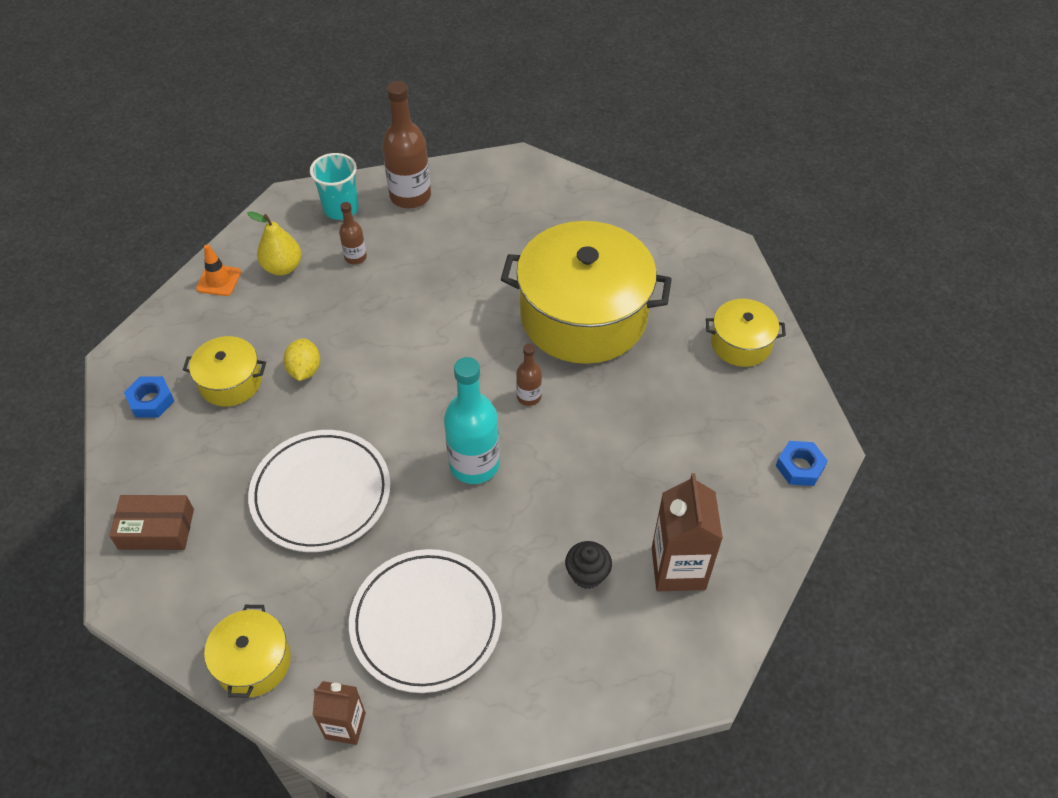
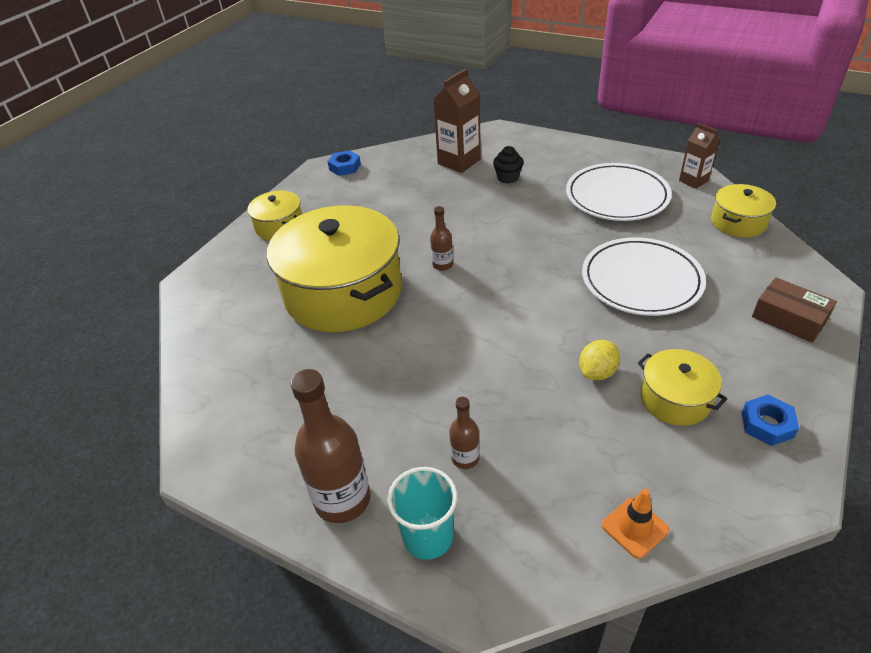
camera: 135 degrees left, 10 degrees down
yellow pear [247,212,302,275] -> none
turquoise bottle [444,357,500,484] -> none

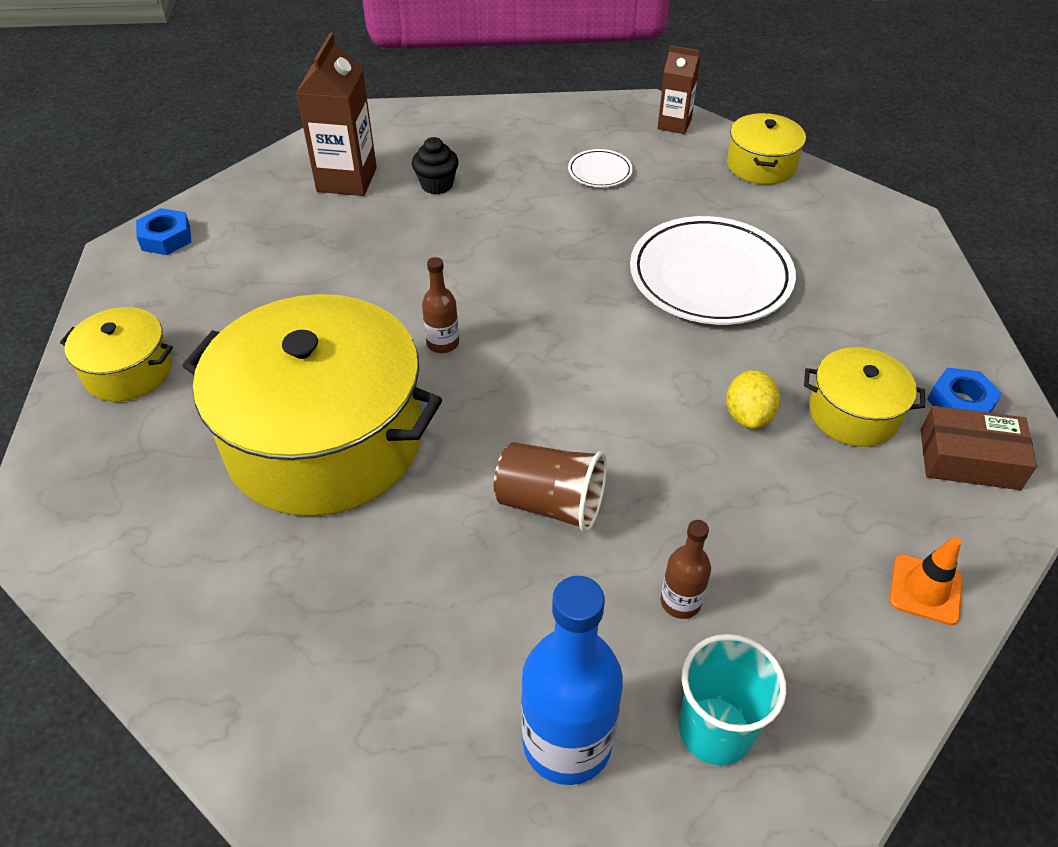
camera: 35 degrees left, 5 degrees up
brown bottle [291,369,370,523] -> blue bottle [521,576,623,785]
white plate [566,163,672,221] -> white plate [568,149,633,187], size x0.44
brown box [752,277,837,343] -> brown box moved to [921,406,1037,490]
none -> brown cup [494,442,607,533]

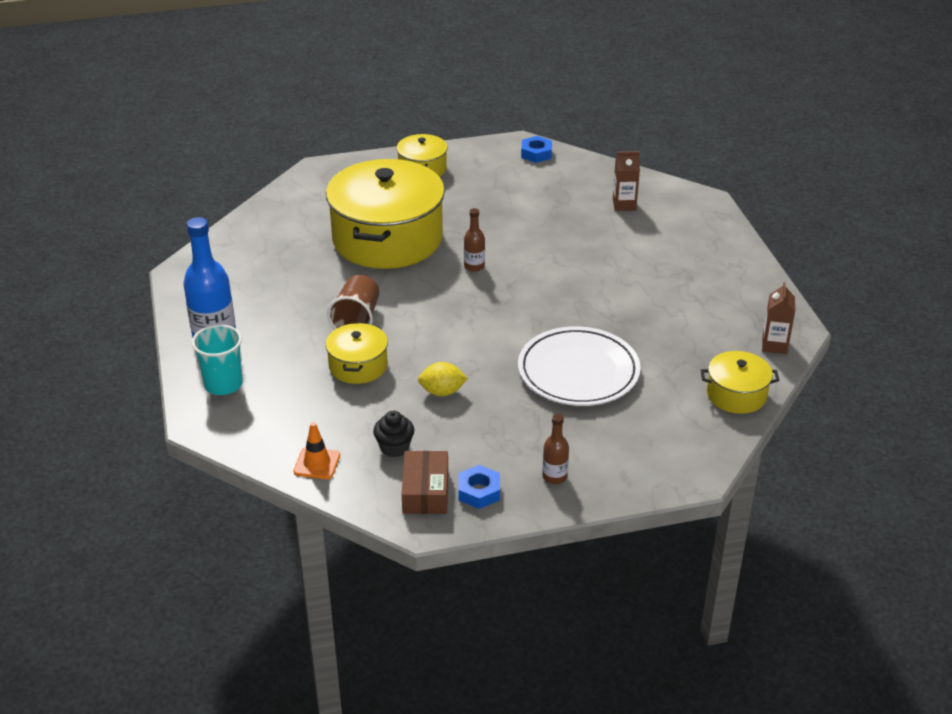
camera: 80 degrees right, 10 degrees down
brown carton [296,32,377,196] -> brown carton [613,151,640,211], size x0.61
black cupcake [412,137,459,194] -> black cupcake moved to [373,411,414,458]
white plate [568,149,633,187] -> none
brown bottle [661,520,711,619] -> brown bottle moved to [542,414,569,484]
yellow pot [804,347,925,447] -> yellow pot moved to [325,323,388,384]

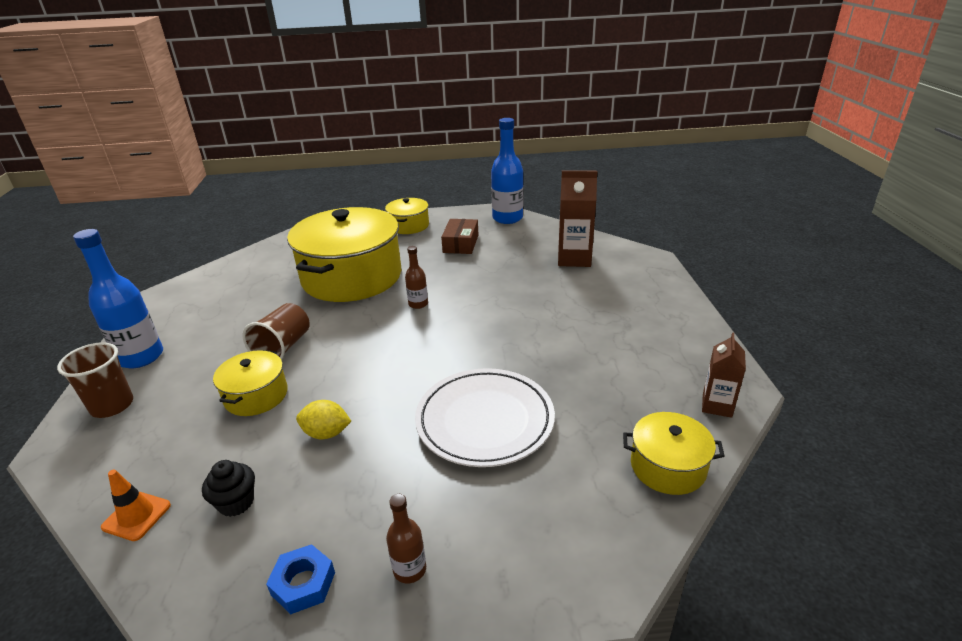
camera: 10 degrees right, 5 degrees down
turquoise cup [192,324,243,395] -> brown cup [57,342,133,418]
brown box [402,451,448,514] -> brown box moved to [441,219,479,254]
blue nut [521,136,552,163] -> blue bottle [491,118,523,224]
brown carton [613,151,640,211] -> brown carton [558,170,598,267], size x1.63

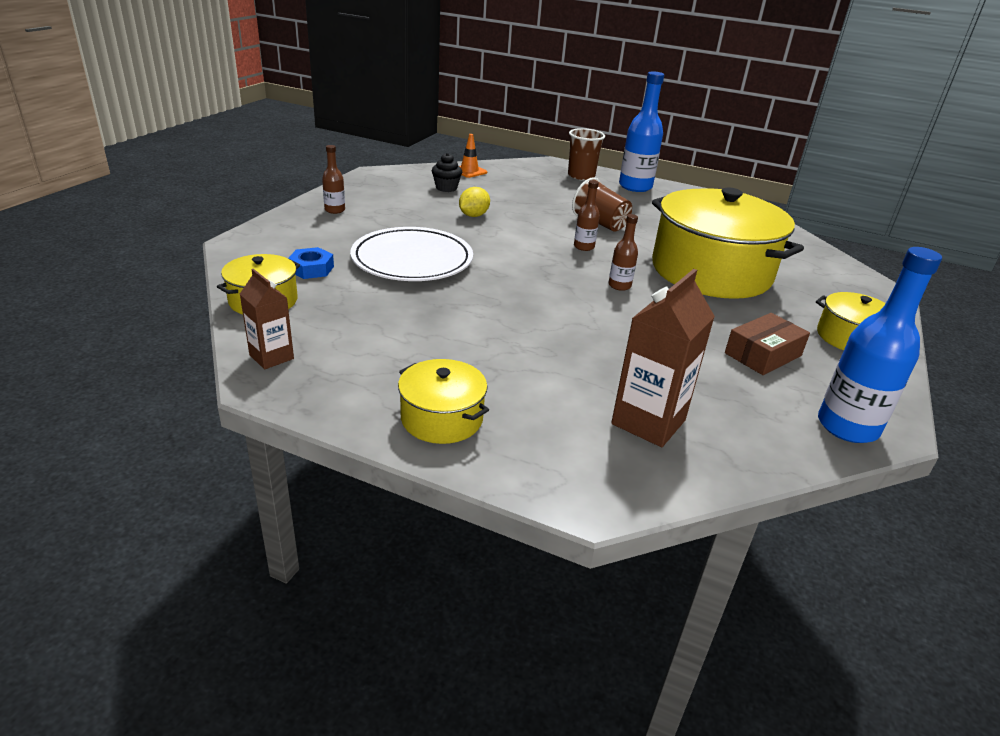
camera: 115 degrees right, 0 degrees up
yellow pot [213,350,288,416] -> yellow pot moved to [398,359,489,444]
blue nut [266,544,335,614] -> blue nut moved to [288,247,334,279]
brown box [441,219,479,254] -> brown box turned 75 degrees counterclockwise [725,313,810,375]
none -> brown bottle [574,180,600,251]

